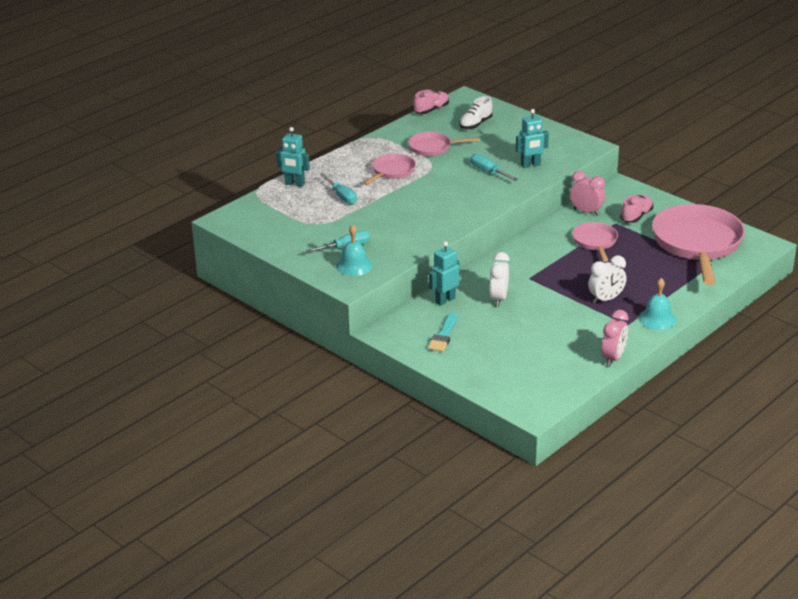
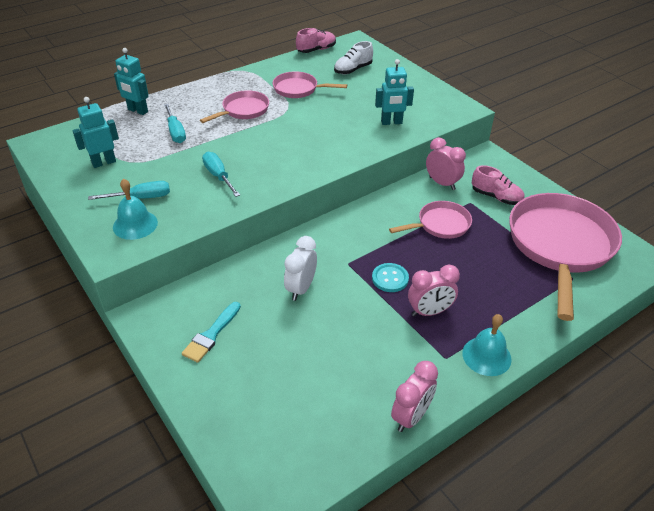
camera: 10 degrees right, 10 degrees up
turquoise robot [429,242,460,306] -> turquoise robot moved to [73,97,119,168]
turquoise screwdriver [471,154,518,181] -> turquoise screwdriver moved to [202,152,240,197]
pink pan [572,222,618,262] -> pink pan turned 60 degrees clockwise [389,201,472,239]
white clock [588,255,626,304] -> pink clock [408,265,460,317]
pink shoe [620,195,653,223] -> pink shoe turned 75 degrees clockwise [472,165,525,205]
none -> turquoise button [372,263,409,292]

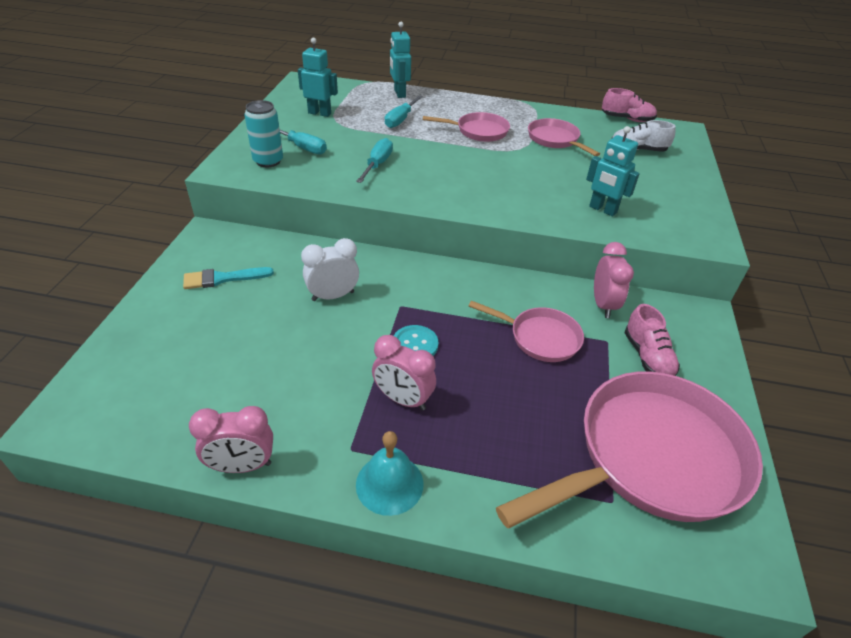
camera: 45 degrees right, 0 degrees up
turquoise bell [113,178,158,240] -> turquoise can [244,100,283,167]

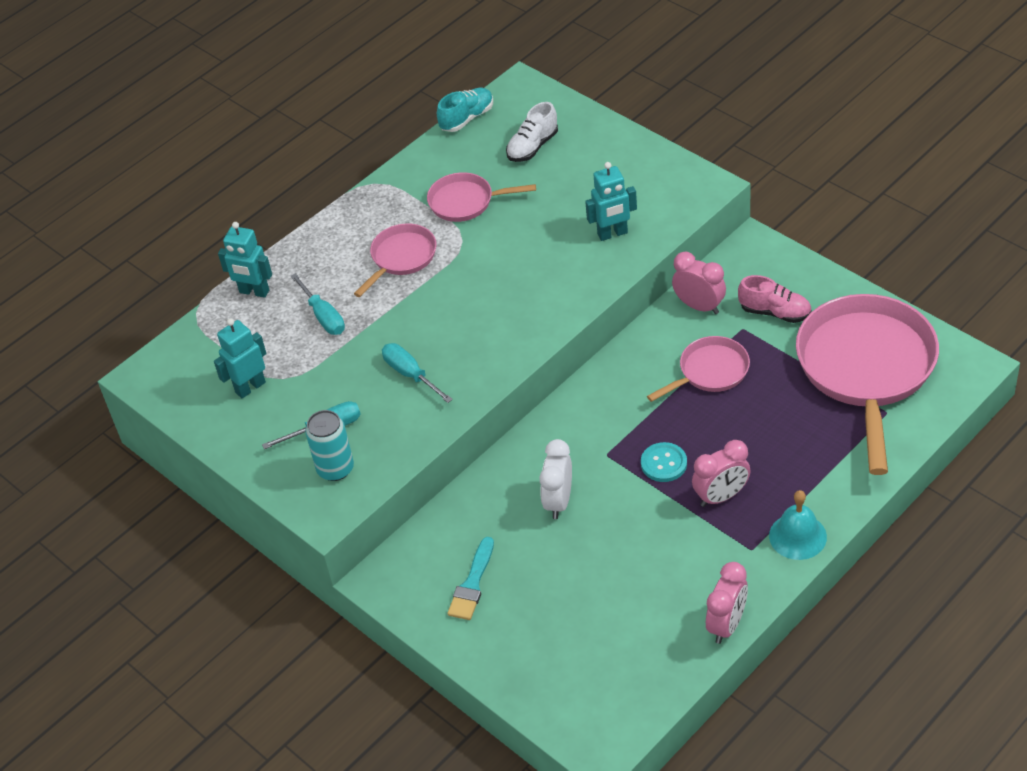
camera: 50 degrees left, 5 degrees up
pink shoe [602,88,657,122] -> turquoise shoe [437,88,493,132]

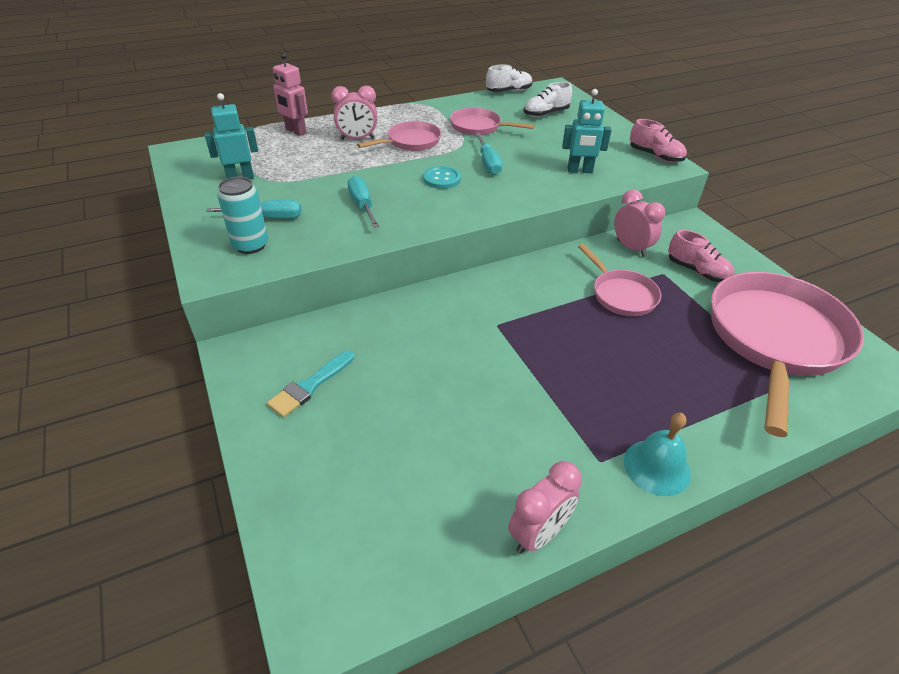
camera: 15 degrees right, 5 degrees down
turquoise robot [218,222,272,298] -> pink robot [272,53,308,136]
turquoise screwdriver [291,273,345,335] -> turquoise screwdriver moved to [475,133,502,175]
turquoise shoe [437,88,493,132] -> white shoe [486,64,533,92]
white clock [539,439,572,519] -> none
turquoise button [641,442,687,482] -> turquoise button moved to [424,166,461,189]
pink pan [647,336,750,402] -> pink pan turned 75 degrees clockwise [578,244,661,316]
pink clock [692,440,751,507] -> pink clock moved to [331,86,377,140]
none -> pink shoe [630,119,687,162]

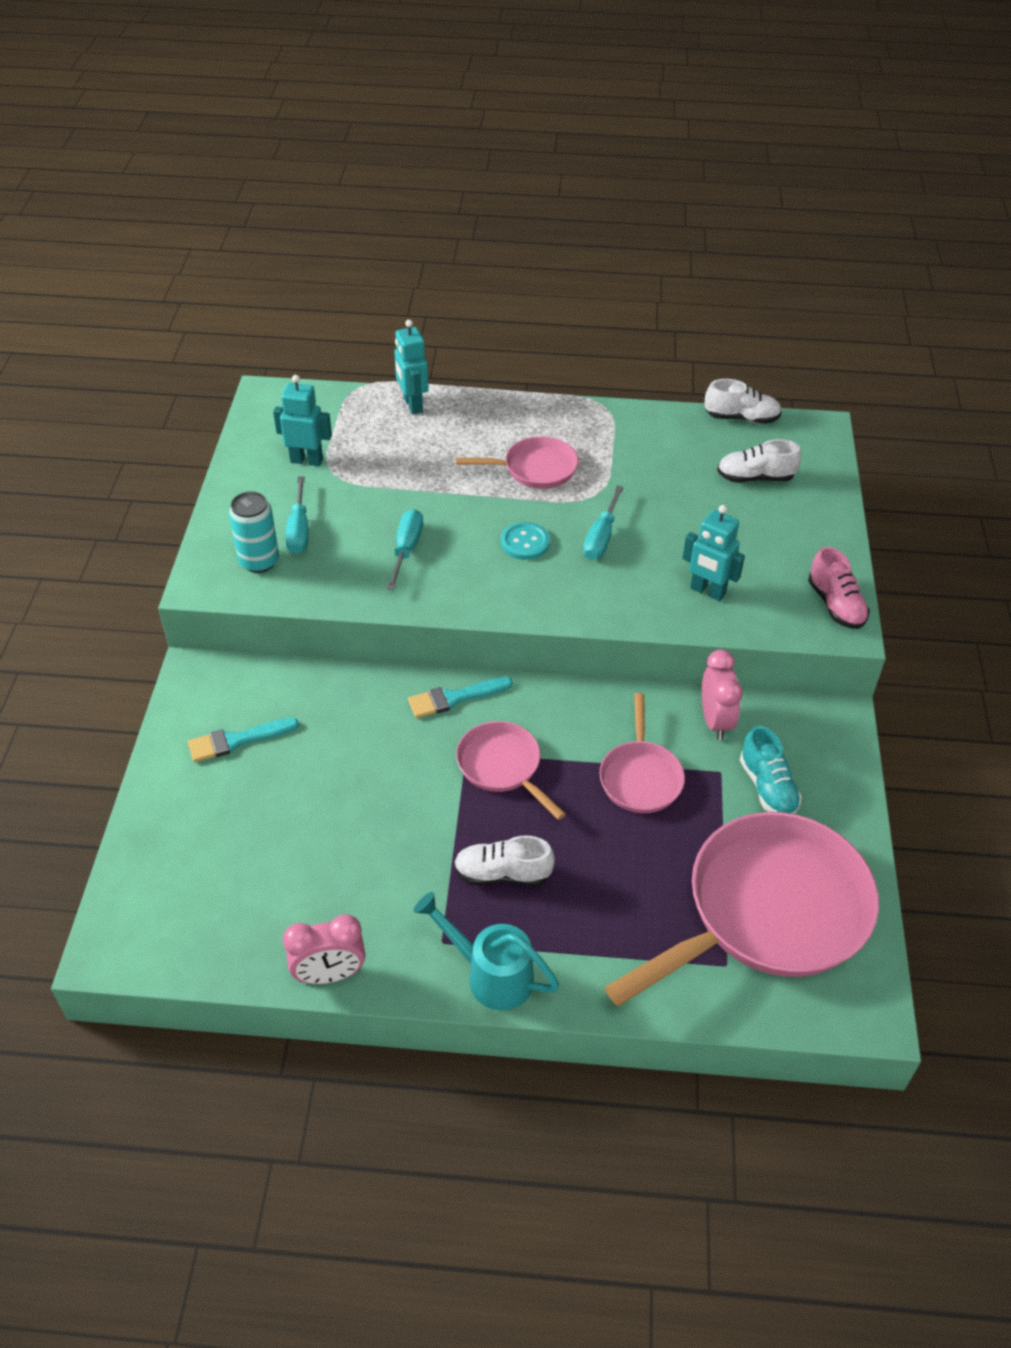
camera: 30 degrees right, 5 degrees up
turquoise screwdriver [206,200,301,219] -> turquoise screwdriver turned 60 degrees clockwise [285,476,308,554]
pink robot [272,53,308,136] -> turquoise robot [394,320,429,414]
pink clock [331,86,377,140] -> none
pink pan [450,108,535,136] -> pink pan moved to [456,721,566,820]
turquoise bell [624,413,691,496] -> turquoise watering can [414,892,559,1010]
pink shoe [668,230,735,282] -> turquoise shoe [740,726,802,814]
none -> turquoise brush [408,677,513,718]
none -> white shoe [454,835,555,886]

